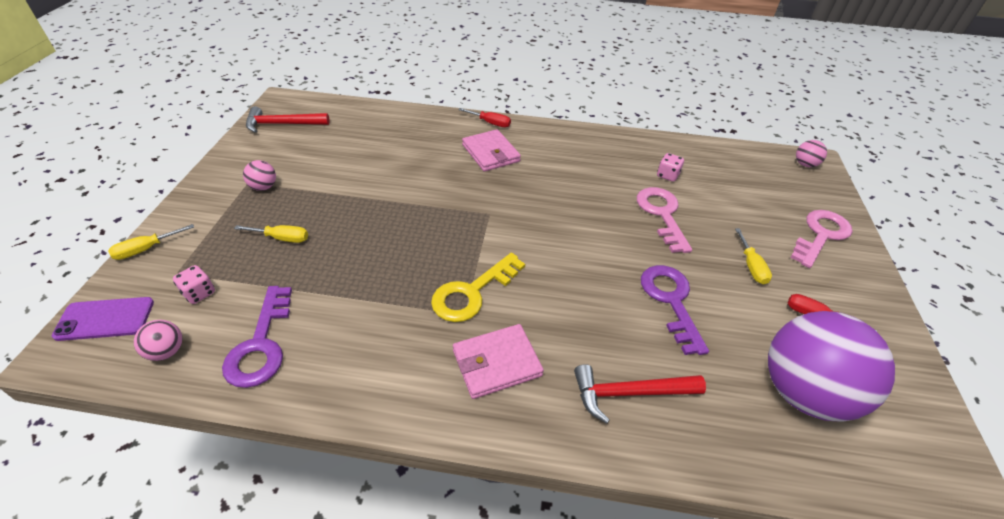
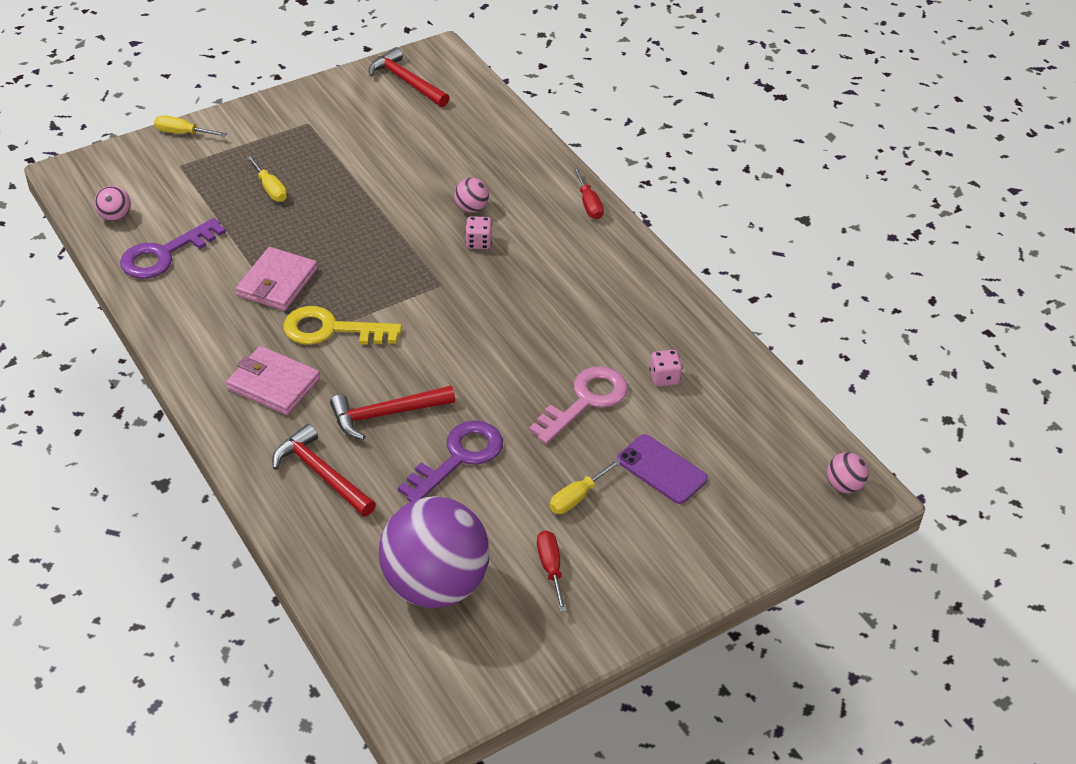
camera: 50 degrees right, 0 degrees up
purple phone [52,297,154,341] -> purple phone moved to [617,434,708,504]
pink dice [173,265,215,304] -> pink dice moved to [465,216,492,249]
pink ball [243,160,276,191] -> pink ball moved to [454,178,489,213]
pink wallet [462,129,521,172] -> pink wallet moved to [236,247,318,311]
pink key [790,210,852,268] -> none
none -> red hammer [330,385,455,440]

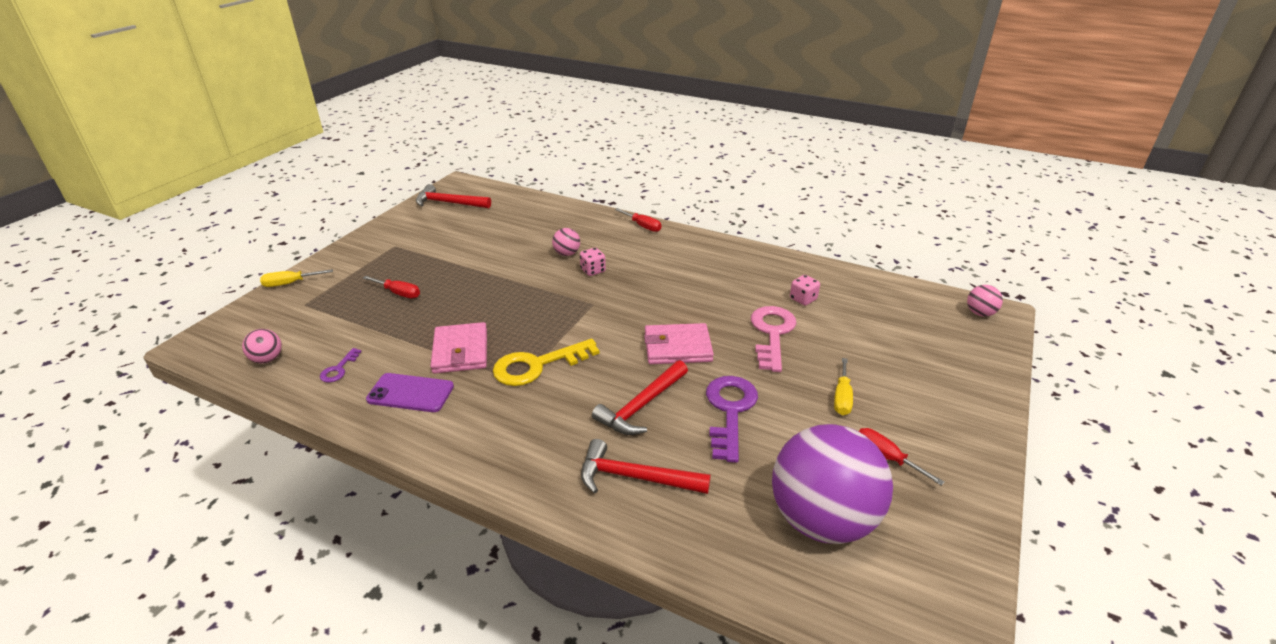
camera: 30 degrees left, 10 degrees down
purple key [120,218,226,279] -> purple key [320,348,362,382], size x0.48
pink wallet [226,346,320,415] -> pink wallet moved to [644,323,714,364]
yellow screwdriver [246,155,287,202] -> red screwdriver [363,276,420,298]
purple phone [617,434,708,504] -> purple phone moved to [366,373,454,412]

